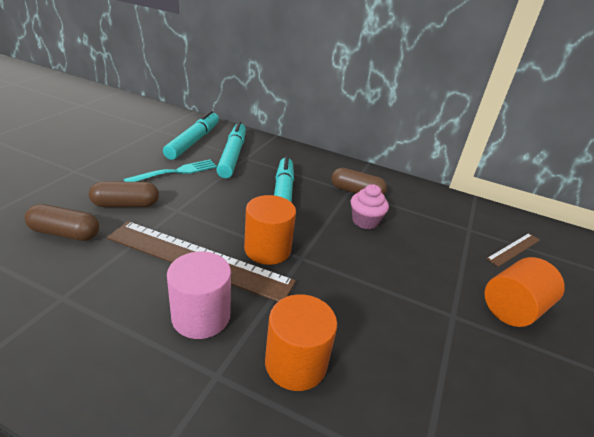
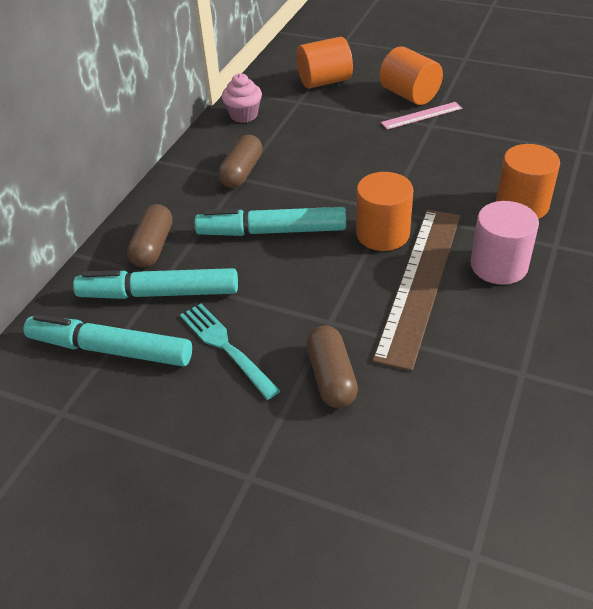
camera: 85 degrees left, 10 degrees up
brown capsule [25,204,99,241] -> brown capsule moved to [127,204,173,268]
pink cupcake [351,184,389,229] -> pink cupcake moved to [222,73,262,123]
brown ruler [486,233,540,267] -> orange cylinder [296,37,353,89]
none -> pink ruler [381,102,462,130]

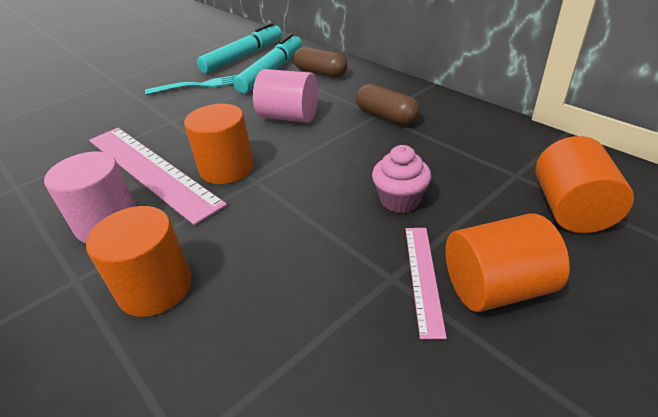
camera: 115 degrees right, 5 degrees down
turquoise marker [195,207,346,236] -> pink cylinder [253,69,318,123]
pink cupcake [222,73,262,123] -> pink cupcake moved to [372,145,431,213]
brown capsule [307,325,358,408] -> none
brown ruler [372,210,460,371] -> pink ruler [89,128,227,225]

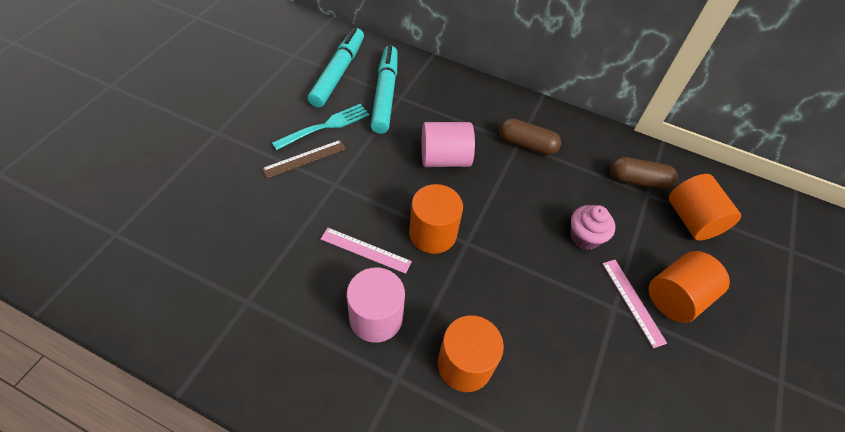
camera: 30 degrees left, 15 degrees up
pink ruler [89,128,227,225] -> pink ruler [321,228,412,274], size x0.48
brown capsule [293,47,348,78] -> brown capsule moved to [610,157,678,190]
none -> brown ruler [262,140,346,178]

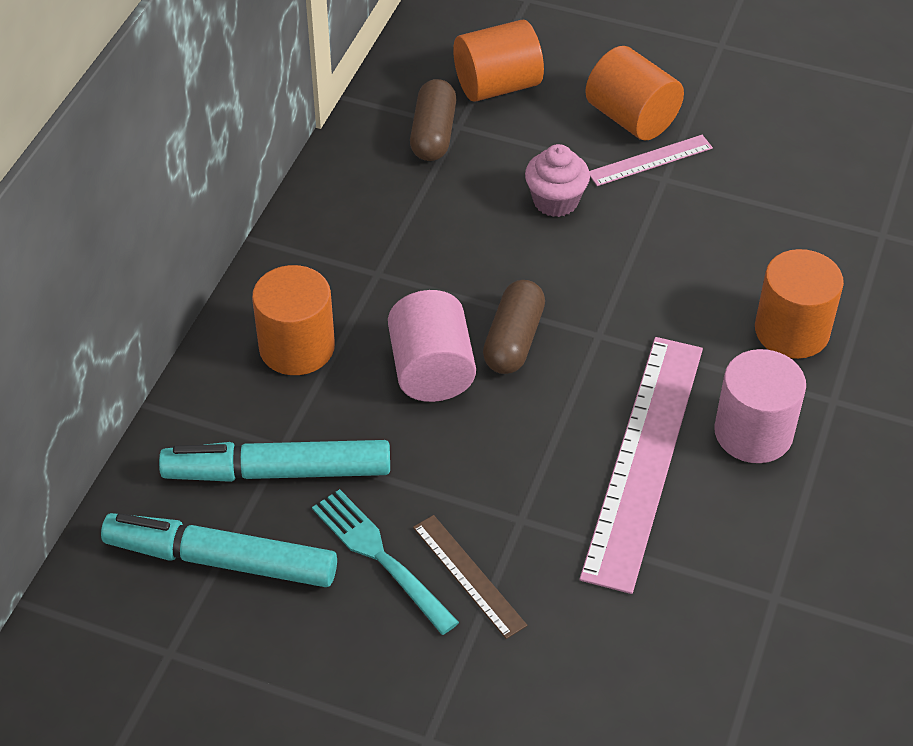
camera: 90 degrees left, 5 degrees down
pink ruler [321,228,412,274] -> pink ruler [580,337,703,594], size x2.08
orange cylinder [409,184,463,254] -> orange cylinder moved to [252,265,335,375]
brown capsule [499,118,561,155] -> brown capsule moved to [483,280,545,374]

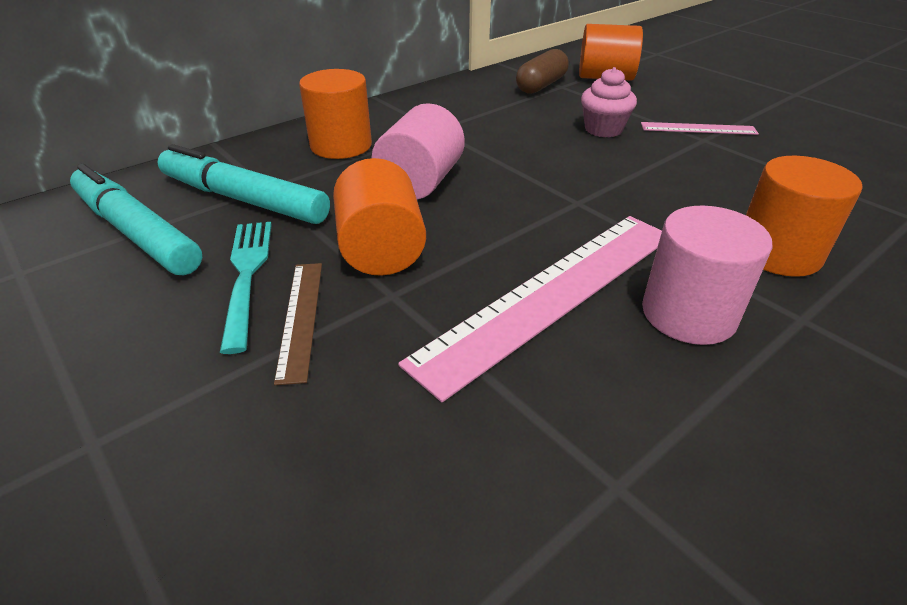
camera: 30 degrees right, 10 degrees down
brown capsule [483,280,545,374] -> none
orange cylinder [585,46,684,141] -> orange cylinder moved to [333,158,426,276]

